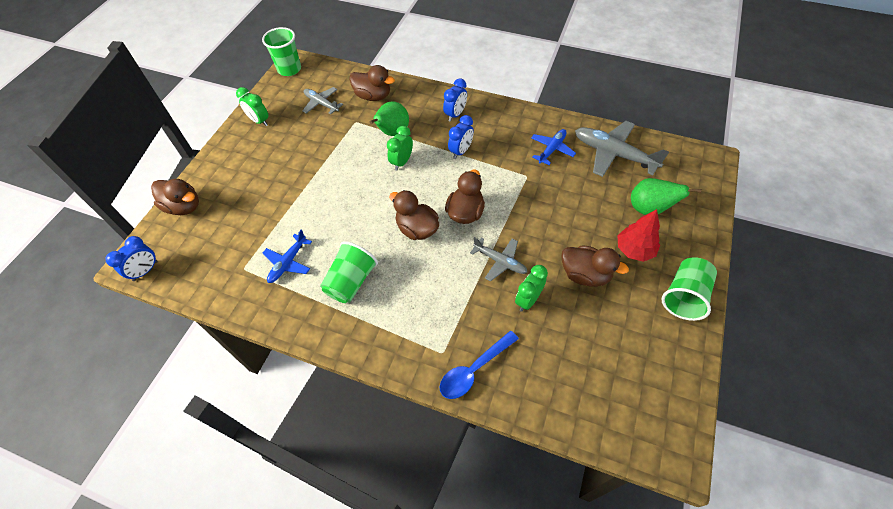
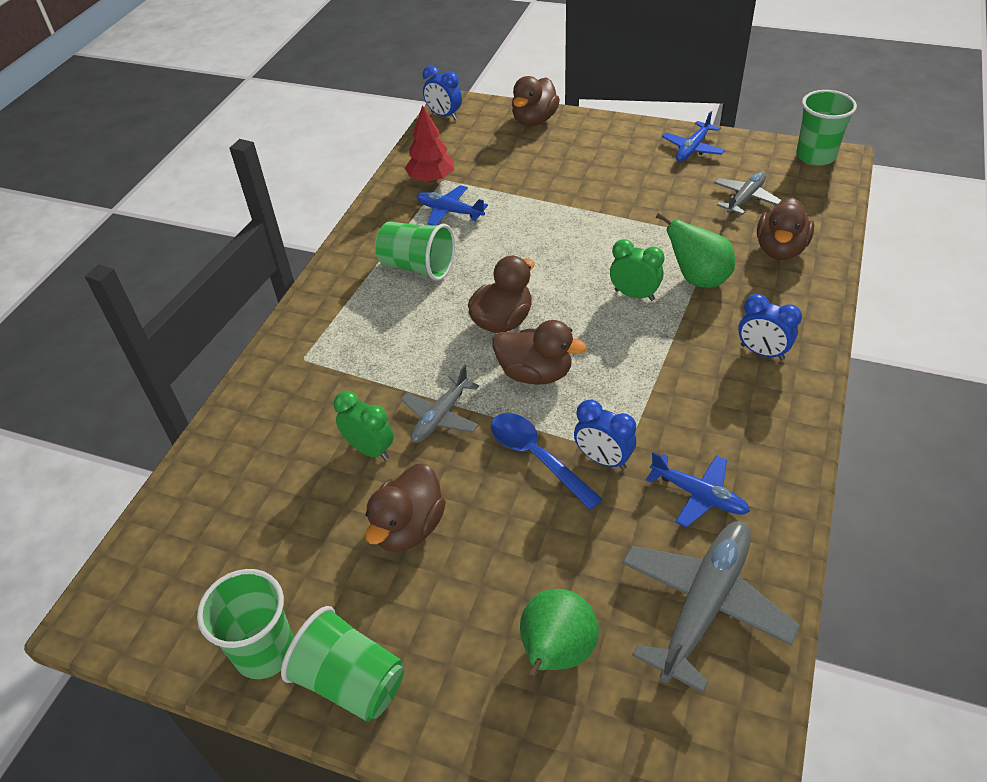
camera: 90 degrees right, 10 degrees down
green clock [236,87,269,126] -> blue plane [662,111,725,161]
blue spoon [440,331,519,399] -> blue spoon moved to [491,413,603,510]
blue clock [448,115,474,159] -> blue clock moved to [574,399,636,470]
red tree [617,209,660,262] -> red tree moved to [405,105,454,183]
none -> green cup [197,569,294,679]

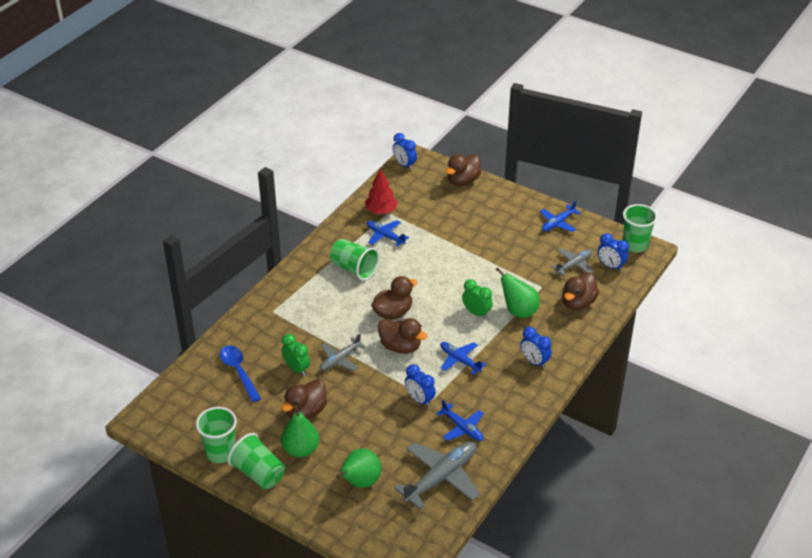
camera: 10 degrees right, 5 degrees down
blue spoon [491,413,603,510] -> blue spoon moved to [220,345,261,402]
none -> green pear [281,405,319,457]
none -> blue plane [440,342,487,375]
none -> blue clock [598,233,629,271]

